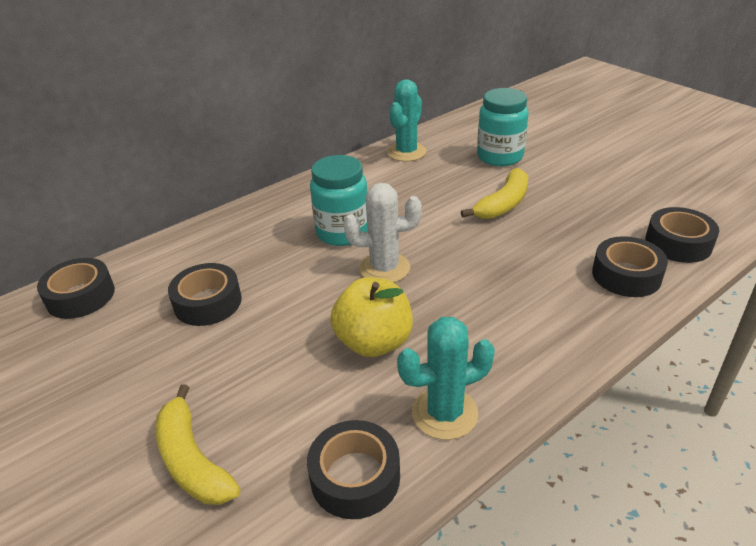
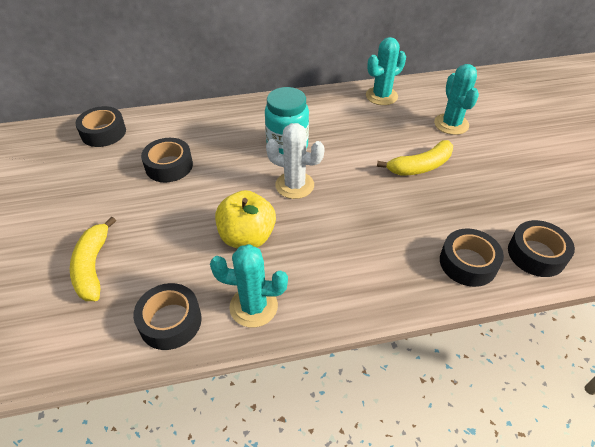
camera: 25 degrees right, 10 degrees up
turquoise jar [477,88,529,166] -> turquoise cactus [434,64,479,135]

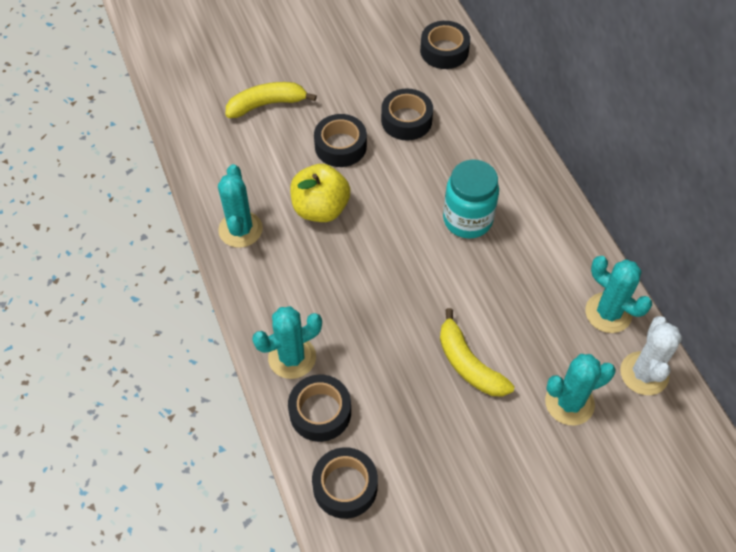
camera: 80 degrees right, 10 degrees up
black tape [133,283,202,350] -> black tape moved to [314,114,367,167]
white cactus [266,123,325,199] -> white cactus moved to [620,316,682,395]
none -> turquoise cactus [252,306,322,379]

